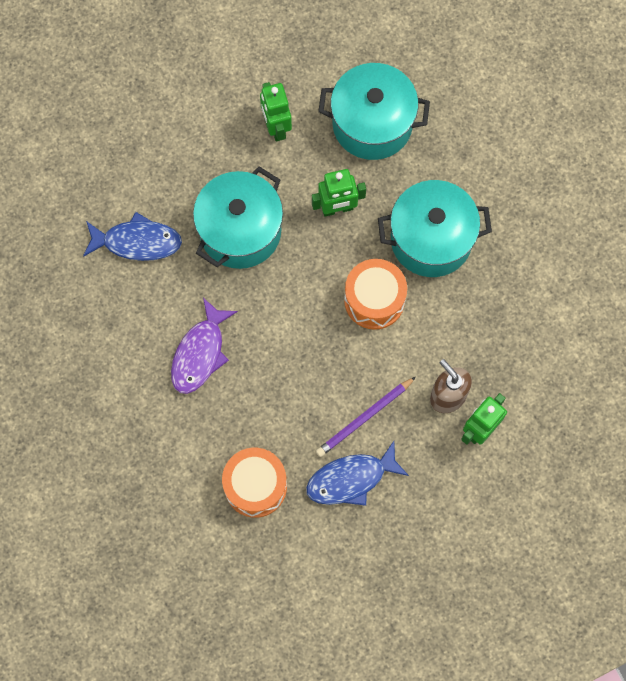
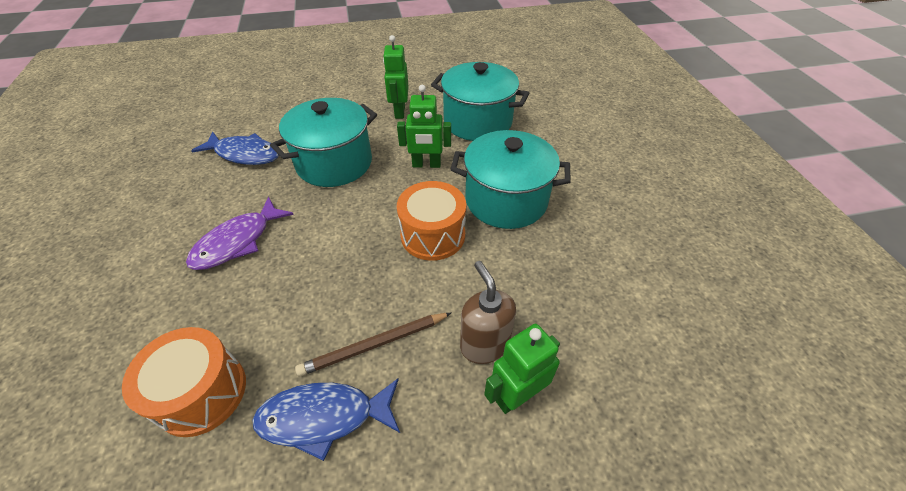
camera: 15 degrees right, 25 degrees down
purple pencil [316,377,416,457] -> brown pencil [295,313,451,376]

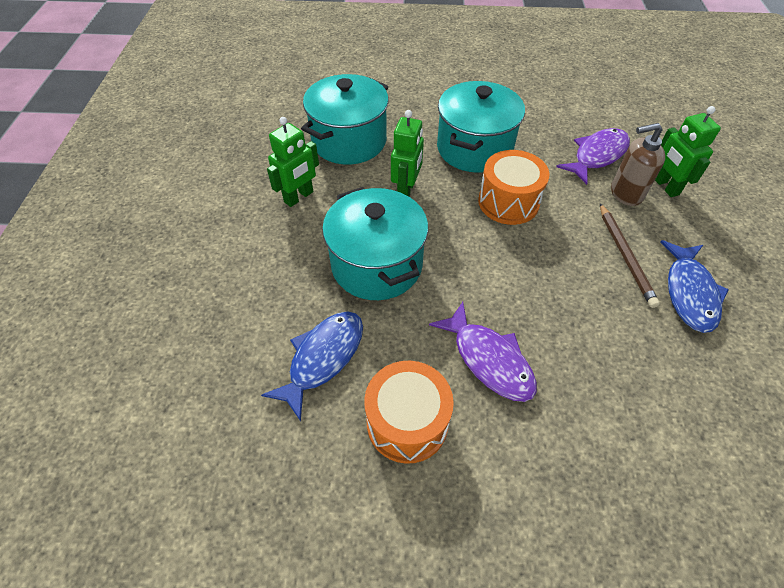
camera: 75 degrees left, 5 degrees up
orange drum [122,327,246,437] -> orange drum moved to [364,361,454,464]
green robot [383,35,409,119] -> green robot turned 60 degrees counterclockwise [267,117,319,207]
none -> purple fish [556,128,630,185]

